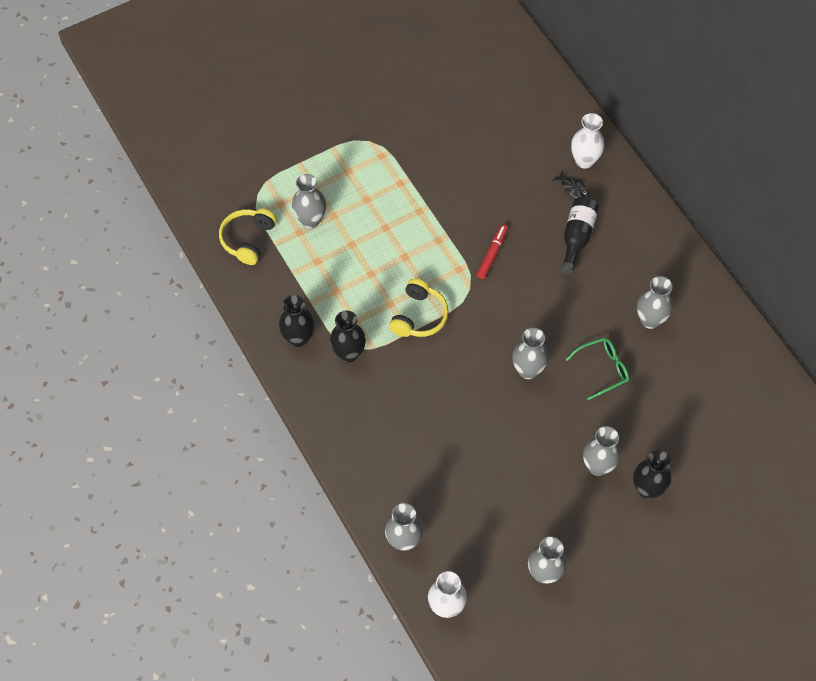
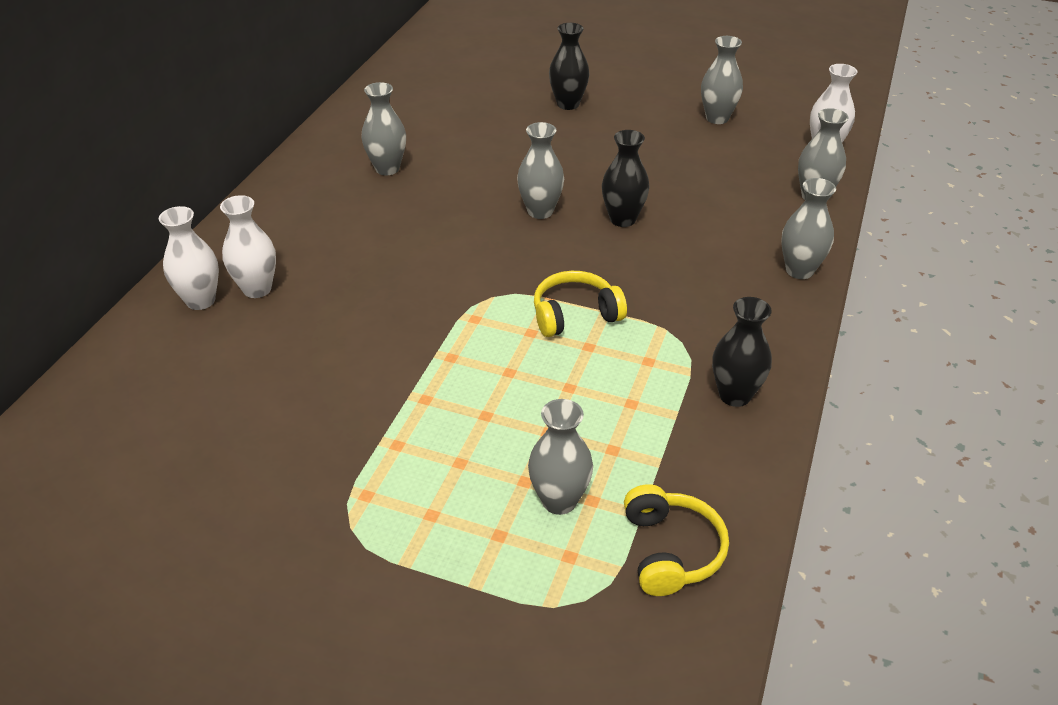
camera: 130 degrees left, 20 degrees down
yellow headphones [219,208,277,265] -> yellow headphones turned 75 degrees counterclockwise [624,484,729,596]
black vase [330,311,366,362] -> black vase moved to [602,130,649,227]
red marker [477,225,508,279] -> none
black fish [551,170,589,199] -> white vase [220,195,276,298]
black bottle [561,196,599,274] -> none
green glasses [566,337,629,400] -> none
grey vase [583,426,621,476] -> grey vase moved to [781,178,836,279]

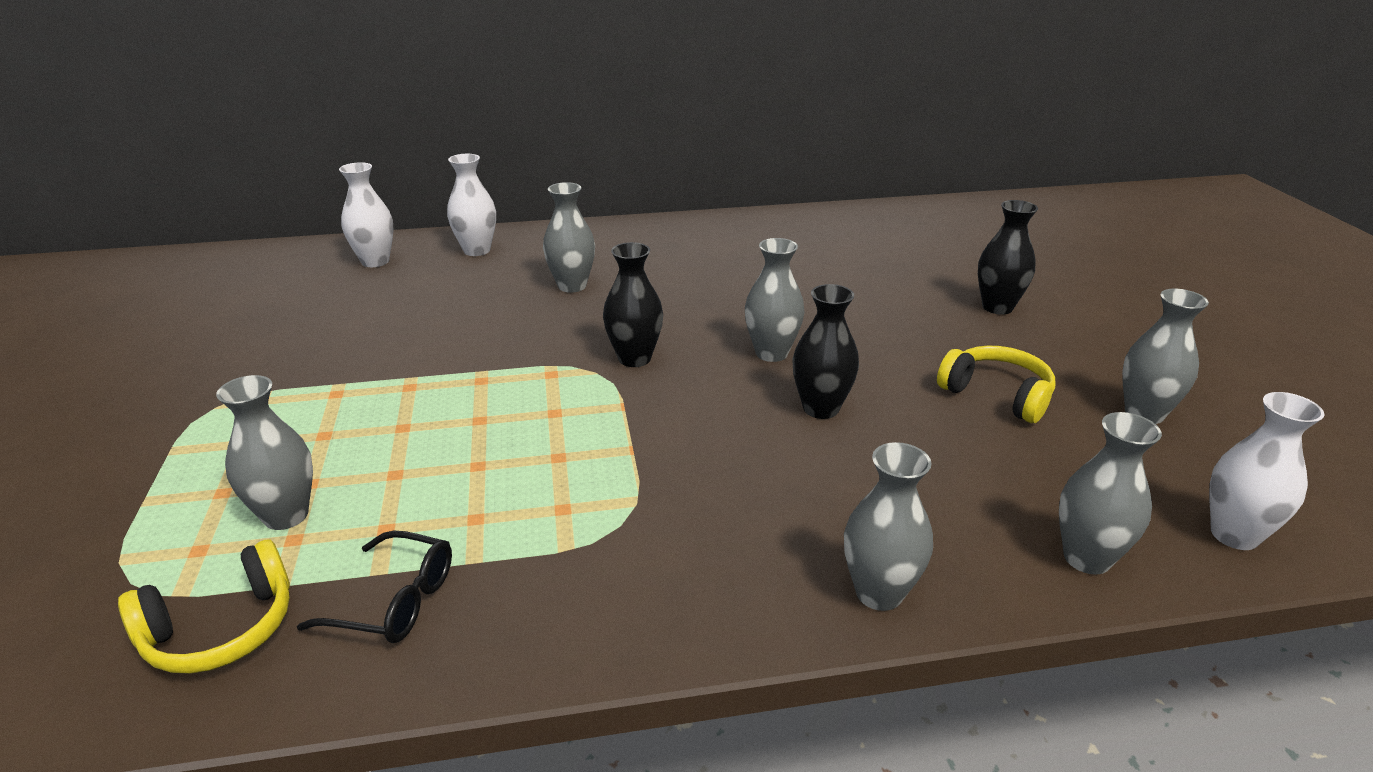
camera: 60 degrees right, 10 degrees down
white vase [220,195,276,298] -> white vase moved to [339,162,393,267]
grey vase [361,82,406,175] -> grey vase moved to [543,182,595,293]
yellow headphones [534,271,627,337] -> yellow headphones moved to [937,346,1055,423]
black vase [712,297,772,407] -> black vase moved to [603,242,663,367]
none -> black glasses [297,530,452,643]

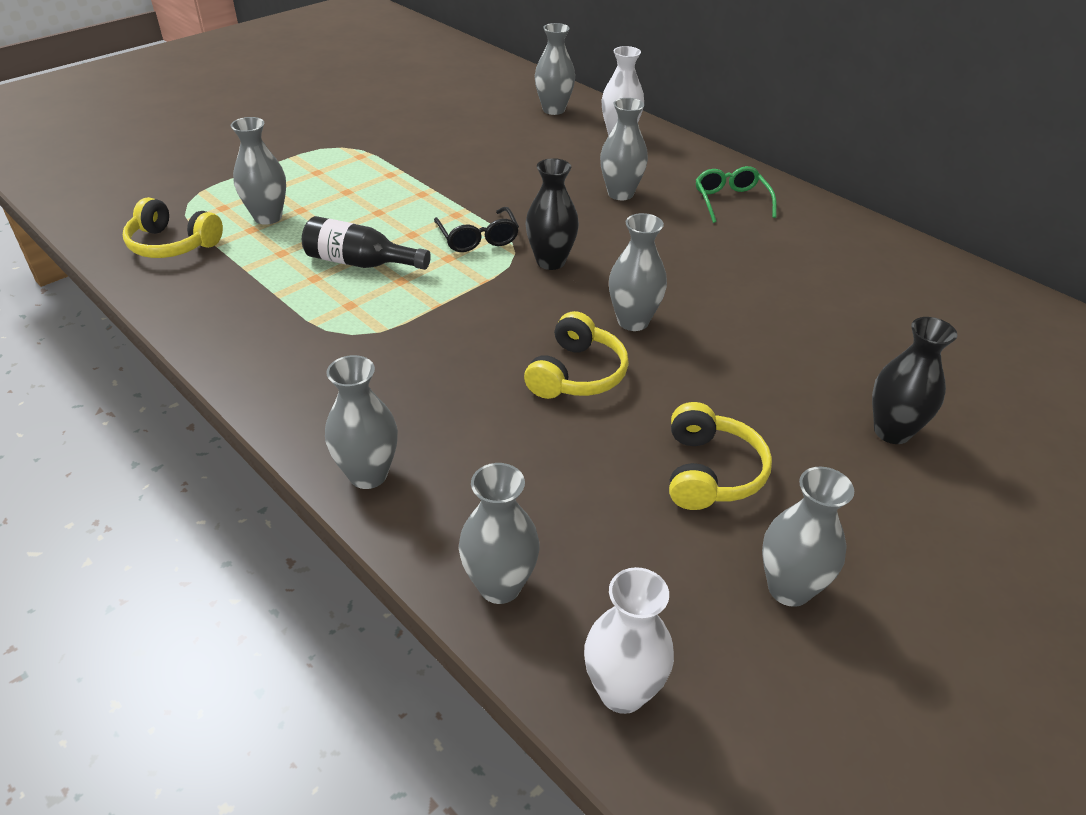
camera: 55 degrees right, 10 degrees up
black glasses [297,530,452,643] -> black glasses moved to [434,207,519,252]
white vase [339,162,393,267] -> grey vase [535,23,575,115]
black vase [793,284,859,419] -> yellow headphones [524,311,629,399]
none -> black bottle [302,216,431,270]
none -> green glasses [696,166,777,223]

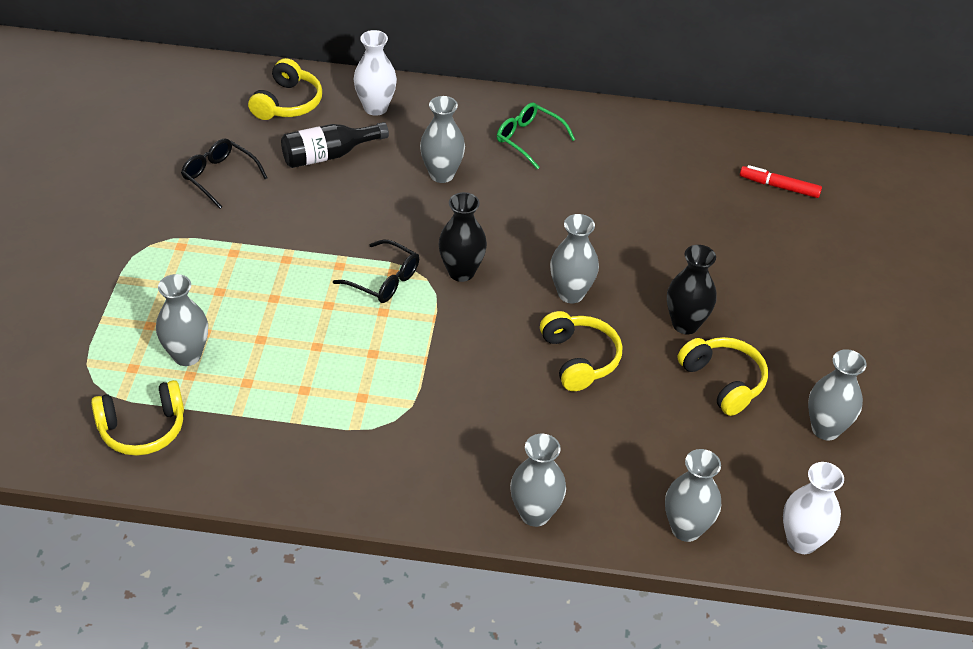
camera: 40 degrees left, 5 degrees up
black bottle [302,216,431,270] -> black bottle moved to [281,122,389,168]
grey vase [535,23,575,115] -> yellow headphones [248,58,322,120]
black vase [872,317,957,444] -> black vase moved to [667,245,717,334]
none -> black glasses [181,139,267,209]
none -> red marker [740,165,822,198]

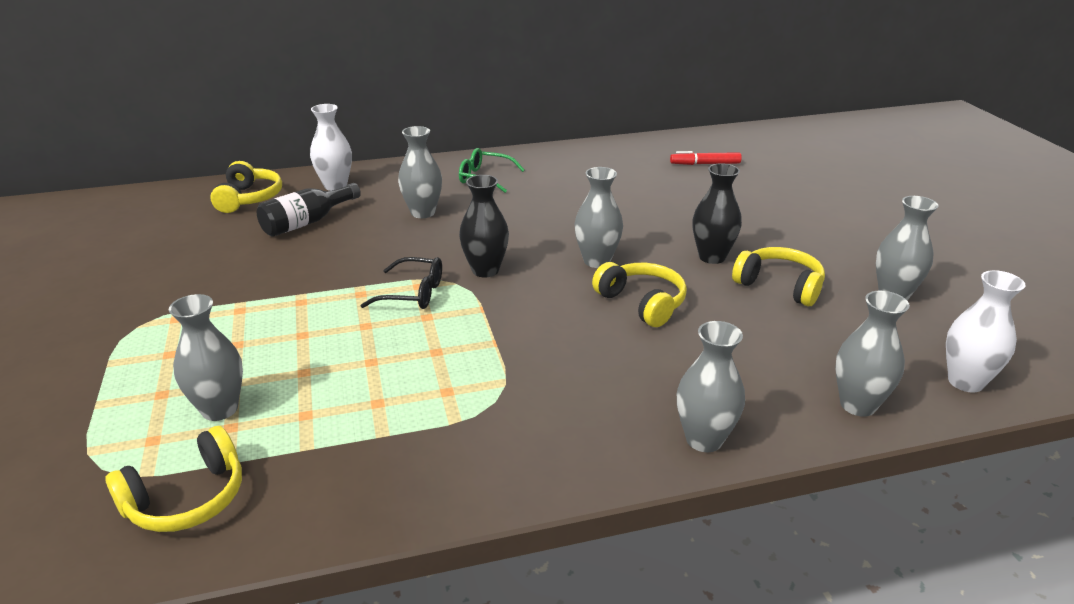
camera: 20 degrees left, 15 degrees down
black glasses [181,139,267,209] -> none

